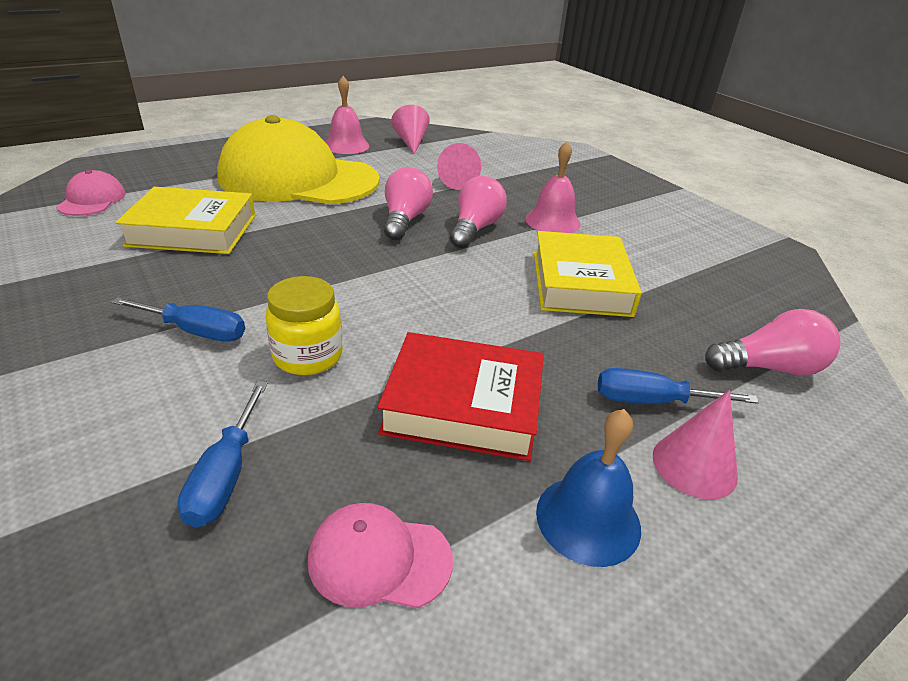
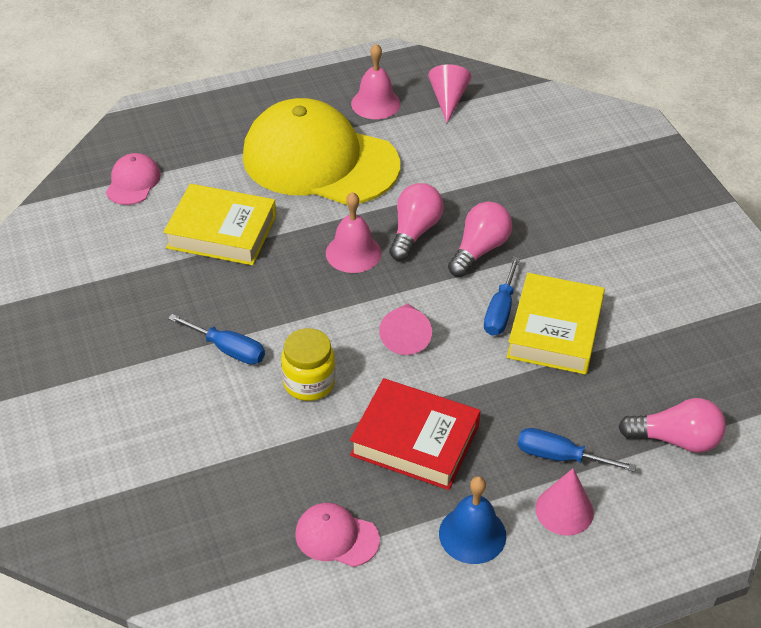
camera: 15 degrees right, 10 degrees up
blue screwdriver [177,381,268,528] -> blue screwdriver moved to [484,257,520,336]
pink cone [437,143,481,190] -> pink cone moved to [379,304,432,355]
pink bell [526,142,580,233] -> pink bell moved to [326,192,381,273]

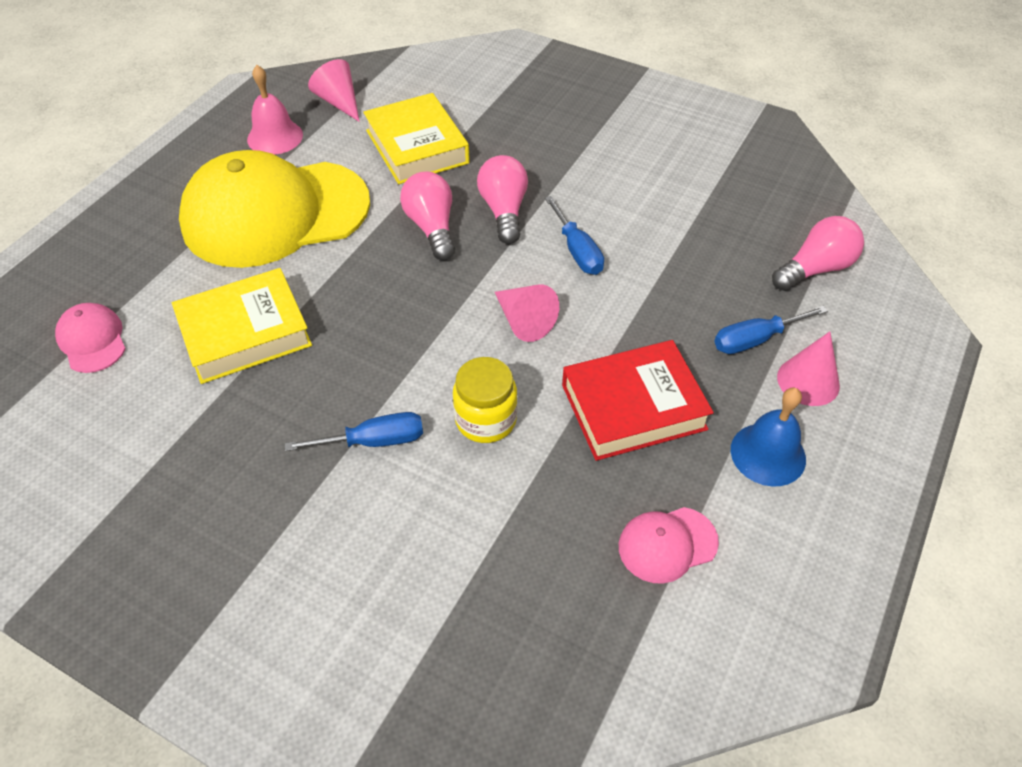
camera: 40 degrees left, 5 degrees up
pink bell [326,192,381,273] -> none
yellow book [507,273,605,375] -> yellow book moved to [363,93,470,184]

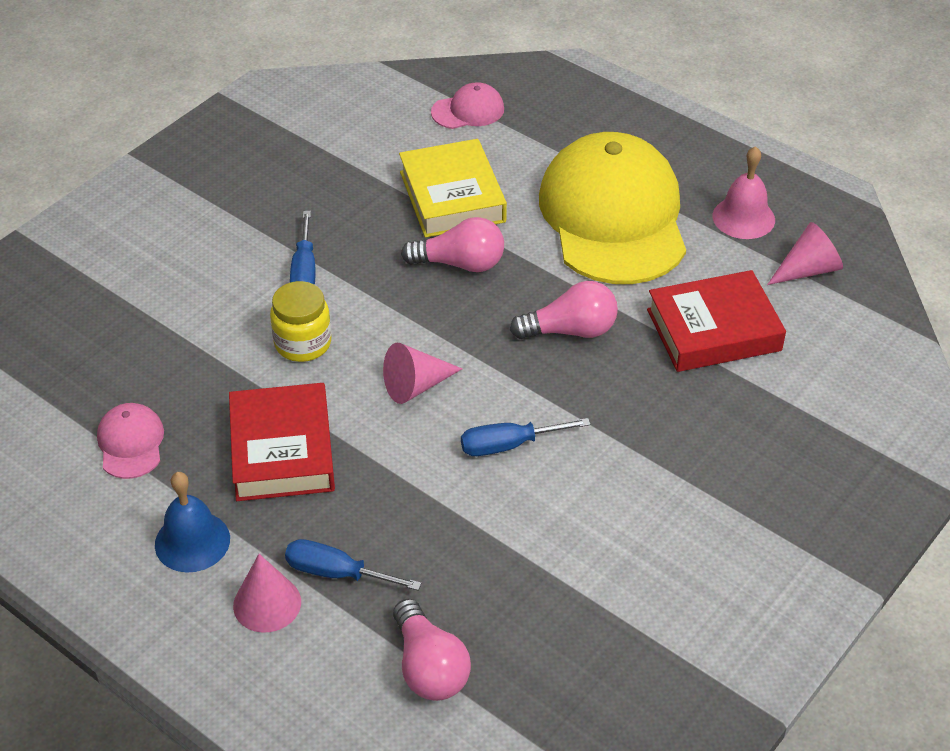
camera: 100 degrees right, 5 degrees down
yellow book [363,93,470,184] -> red book [647,270,786,372]
pink light bulb [477,155,528,244] -> pink light bulb moved to [401,217,504,272]
blue screwdriver [714,306,828,354] -> blue screwdriver turned 60 degrees counterclockwise [285,539,422,591]

